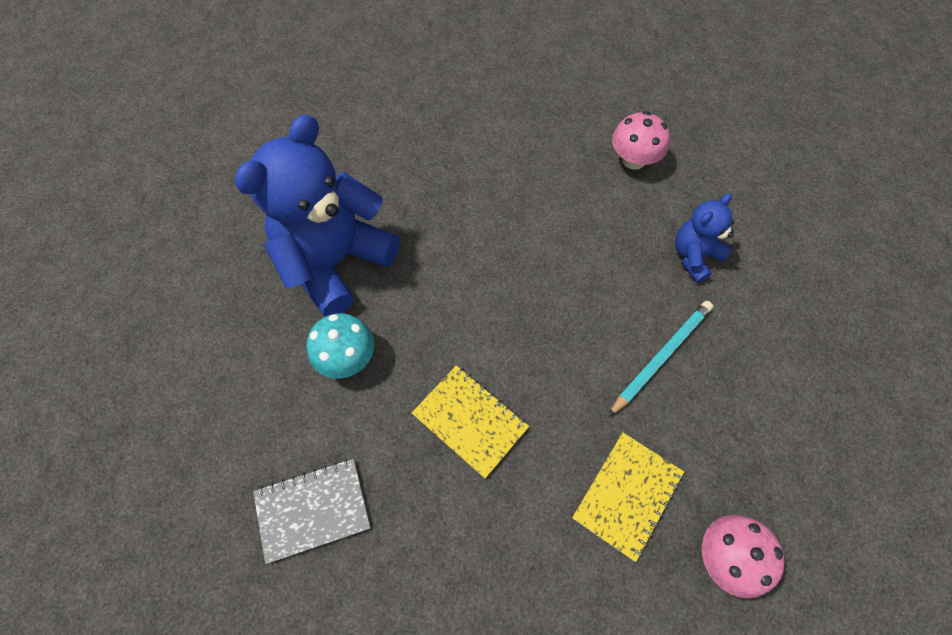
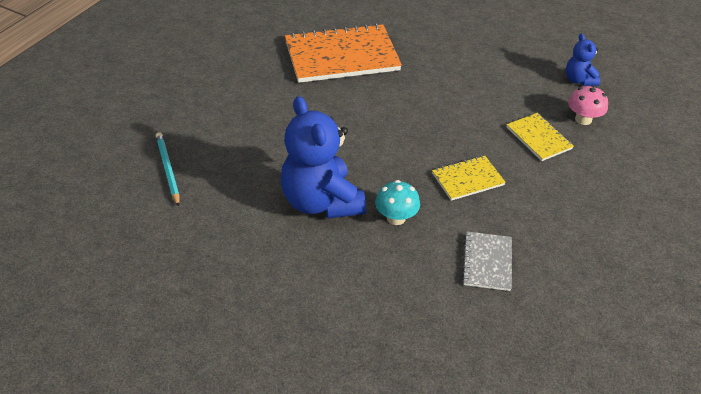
camera: 65 degrees left, 20 degrees down
turquoise pencil [608,301,713,417] -> turquoise pencil moved to [156,132,180,207]
pink mushroom [612,111,670,170] -> orange notebook [285,23,402,83]
blue teddy bear [675,193,734,283] -> blue teddy bear moved to [566,33,600,86]

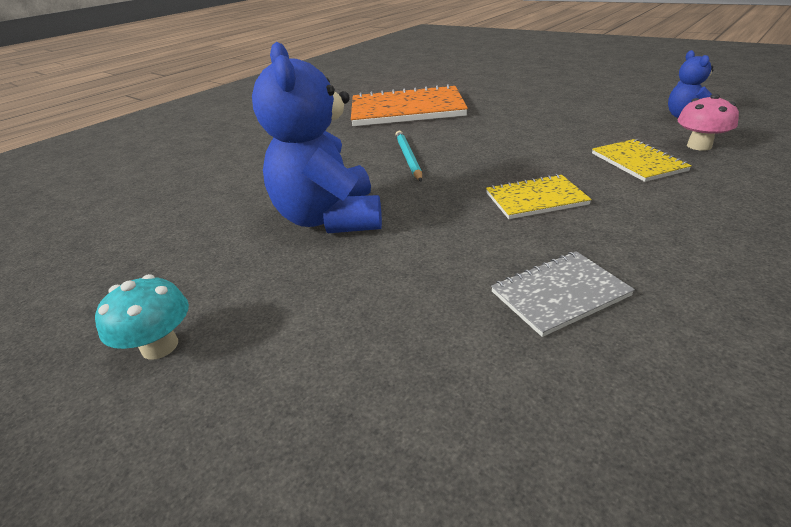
camera: 15 degrees right, 10 degrees down
turquoise pencil [156,132,180,207] -> turquoise pencil moved to [395,131,422,182]
turquoise mushroom [375,180,420,225] -> turquoise mushroom moved to [95,274,189,360]
grey notebook [462,231,512,291] -> grey notebook turned 45 degrees clockwise [491,251,635,337]

